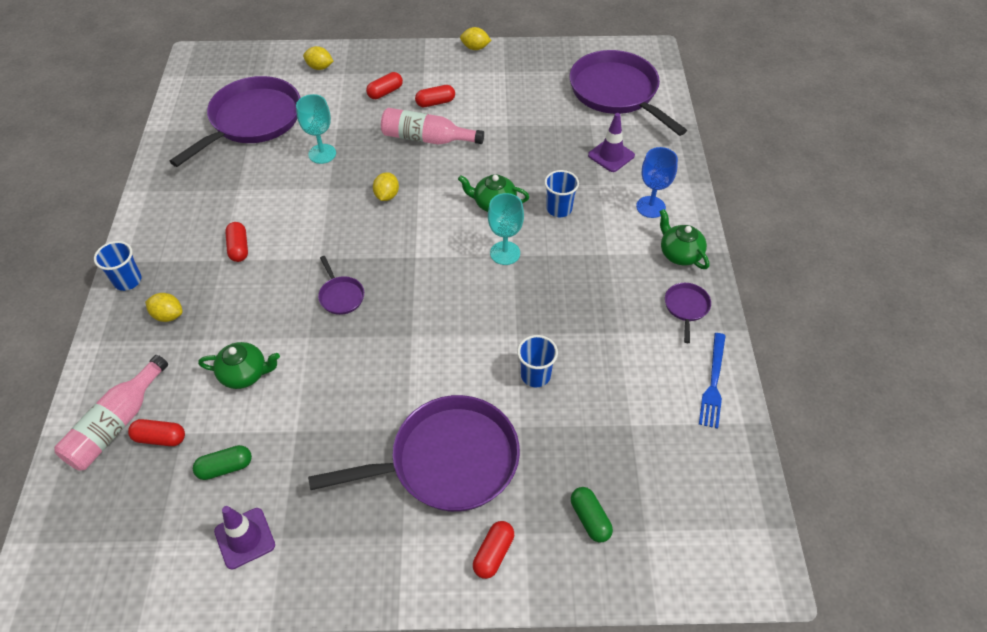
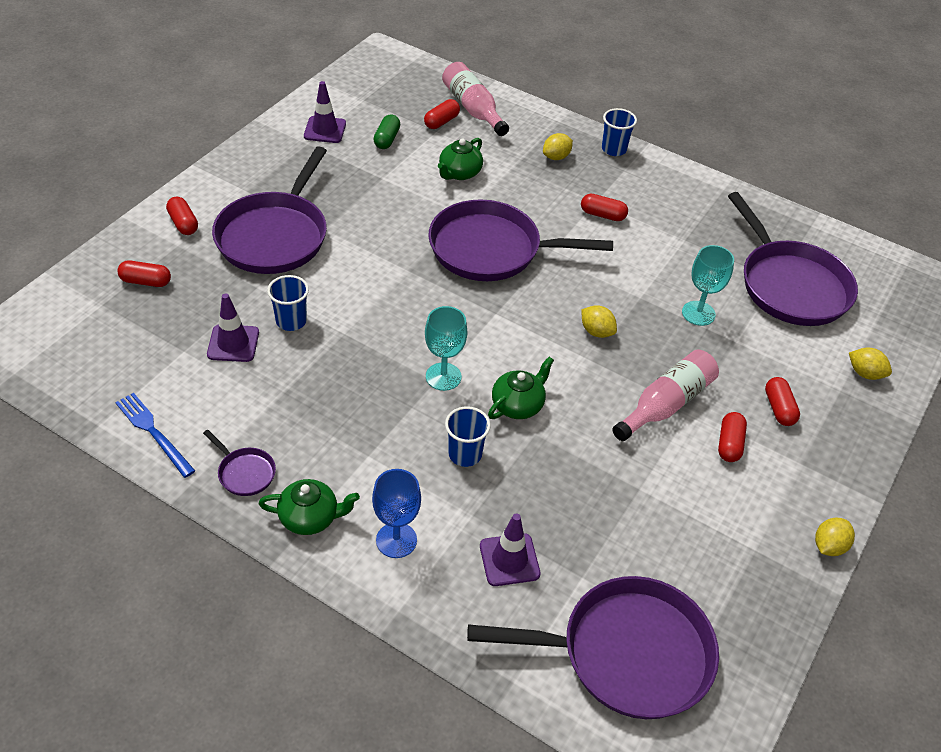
camera: 120 degrees right, 5 degrees down
yellow lemon [303,46,333,70] -> yellow lemon turned 75 degrees clockwise [849,347,892,380]
purple pan [318,256,364,315] -> purple pan [428,199,613,281], size x2.39
green capsule [571,487,613,543] -> red capsule [117,260,171,287]
none -> purple traffic cone [207,293,259,362]

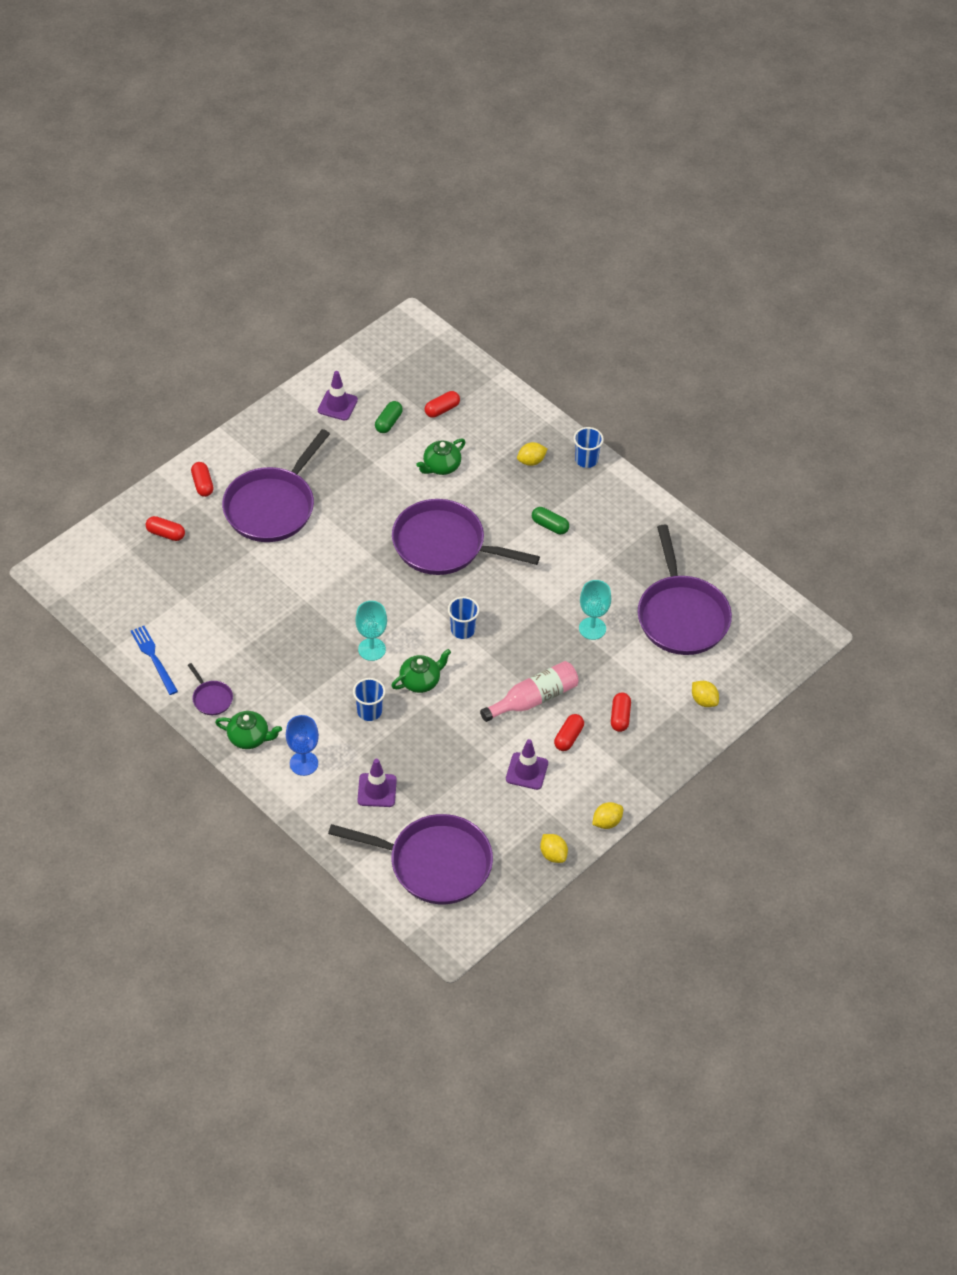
camera: 15 degrees right, 5 degrees up
purple traffic cone [207,293,259,362] -> purple traffic cone moved to [506,739,548,790]
blue cup [267,275,309,331] -> blue cup moved to [448,597,480,639]
pink bottle [442,62,509,136] -> none
red capsule [581,194,628,221] -> green capsule [532,507,569,534]
yellow lemon [581,305,617,338] -> yellow lemon moved to [540,834,568,863]

